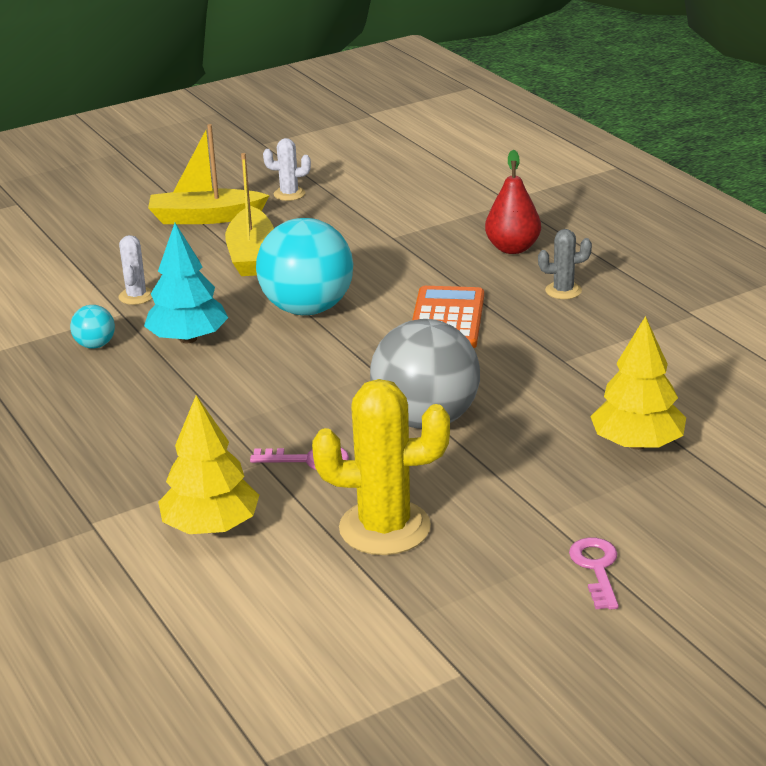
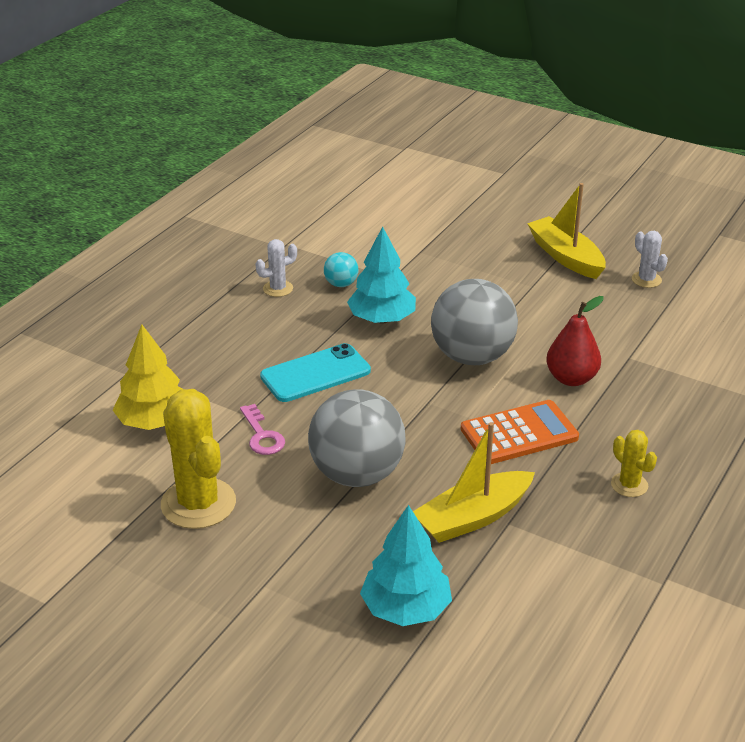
camera: 60 degrees right, 5 degrees up
white cactus [119,235,153,305] -> white cactus moved to [255,239,297,297]
yellow boat [225,153,274,276] -> yellow boat moved to [413,422,535,543]
turquoise ball [256,218,353,315] -> grey ball [431,279,518,365]
red pear [485,150,541,254] -> red pear moved to [546,296,604,386]
grey cactus [538,229,592,299] -> yellow cactus [611,430,657,497]
pink key [569,537,619,610] -> none
yellow tree [590,316,686,450] -> turquoise tree [360,505,452,626]
none -> turquoise phone [260,343,371,402]

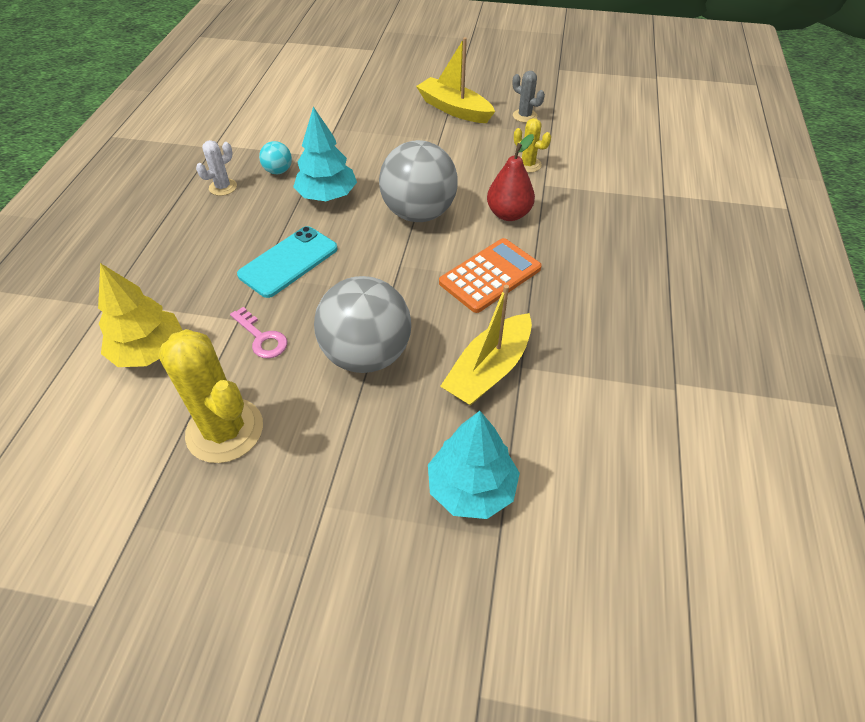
camera: 20 degrees left, 15 degrees up
yellow cactus [611,430,657,497] -> yellow cactus moved to [514,118,551,173]
white cactus [632,231,668,288] -> grey cactus [513,71,545,123]

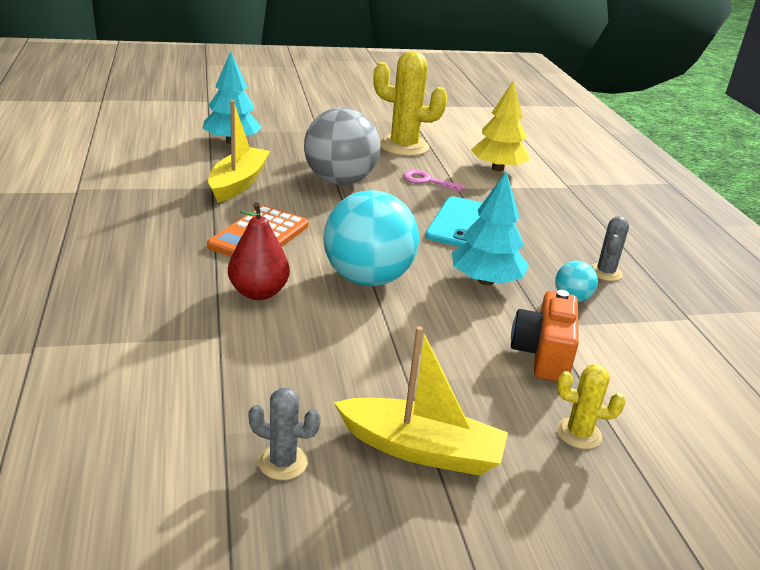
camera: 155 degrees right, 20 degrees down
white cactus [196,140,237,196] -> grey cactus [591,216,629,281]
grey ball [379,140,458,222] -> turquoise ball [323,190,419,286]
yellow cactus [514,118,551,173] -> yellow cactus moved to [556,364,625,449]
none -> orange camera [511,290,579,382]

